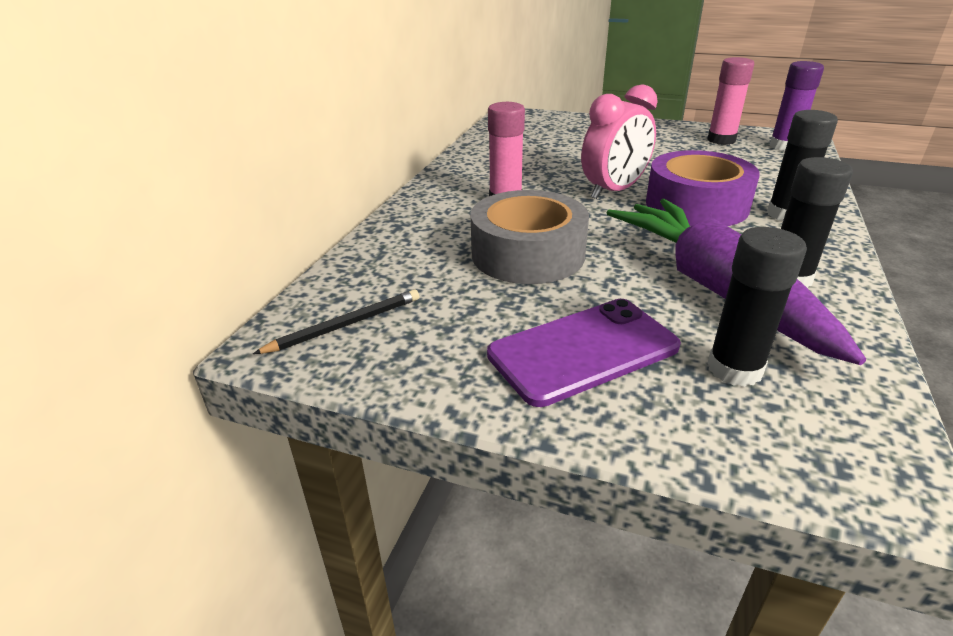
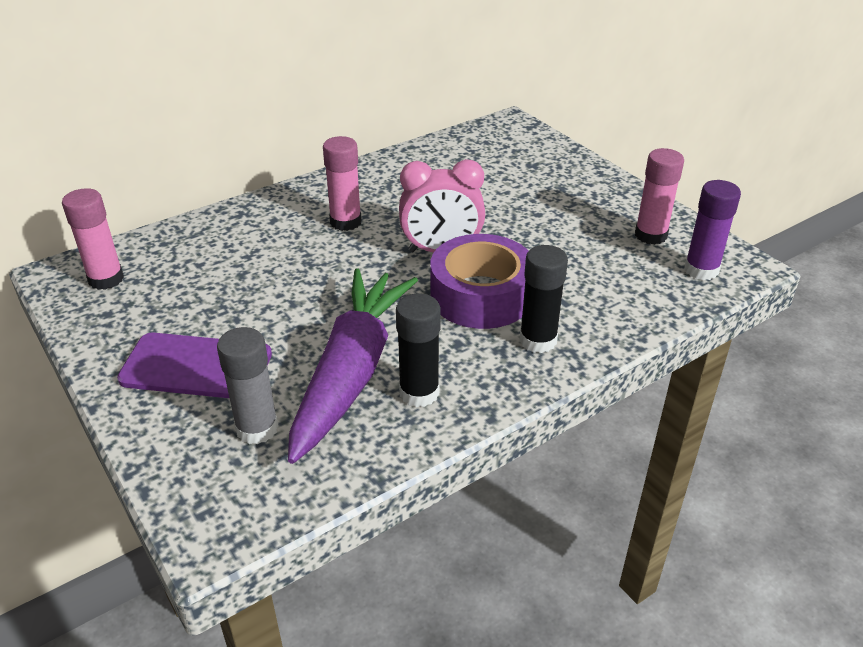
camera: 35 degrees right, 5 degrees up
black pencil [253,289,419,354] -> pink glue stick [62,188,124,290]
grey tape [470,190,589,284] -> none
black glue stick [707,227,807,387] -> grey glue stick [217,327,278,444]

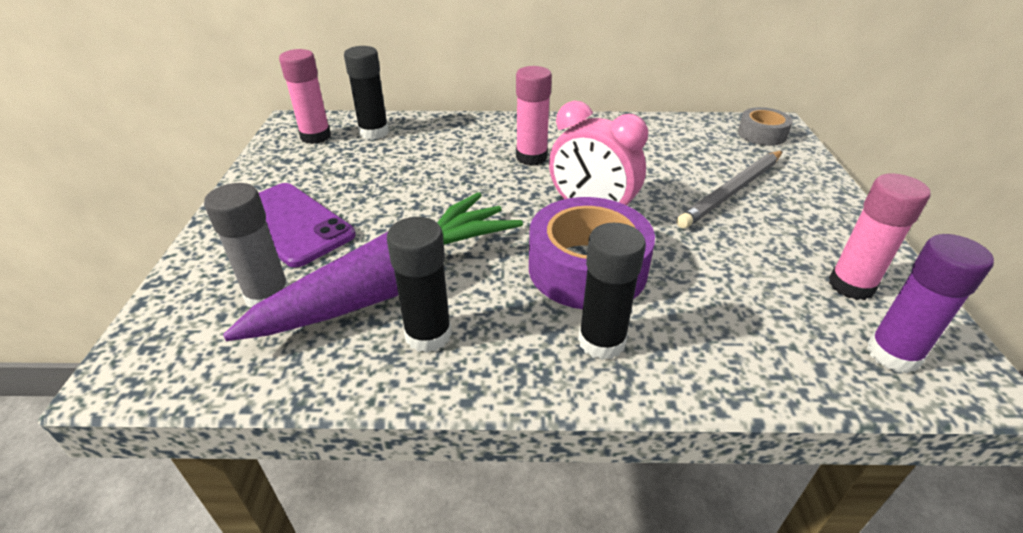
camera: 35 degrees right, 0 degrees up
none -> black glue stick [344,46,389,140]
none -> grey pencil [676,151,783,229]
none -> grey tape [738,107,793,146]

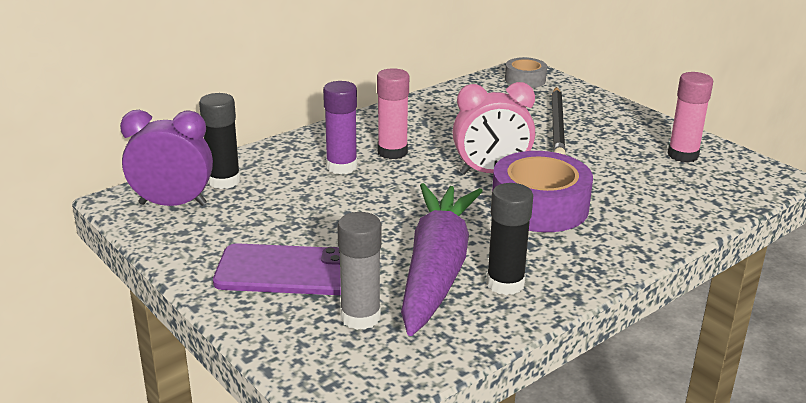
camera: 40 degrees left, 10 degrees down
pink glue stick [279,49,331,144] -> purple clock [120,110,213,206]
black glue stick [578,223,646,360] -> none
grey pencil [676,151,783,229] -> black pencil [552,87,566,155]
purple glue stick [867,234,994,374] -> purple glue stick moved to [323,81,357,174]

